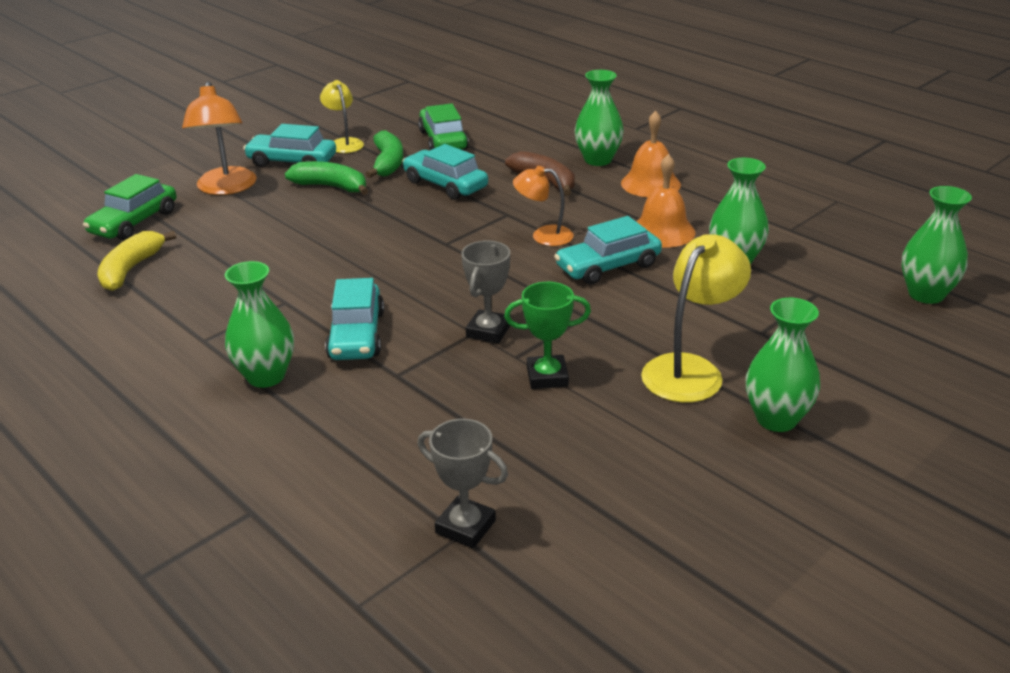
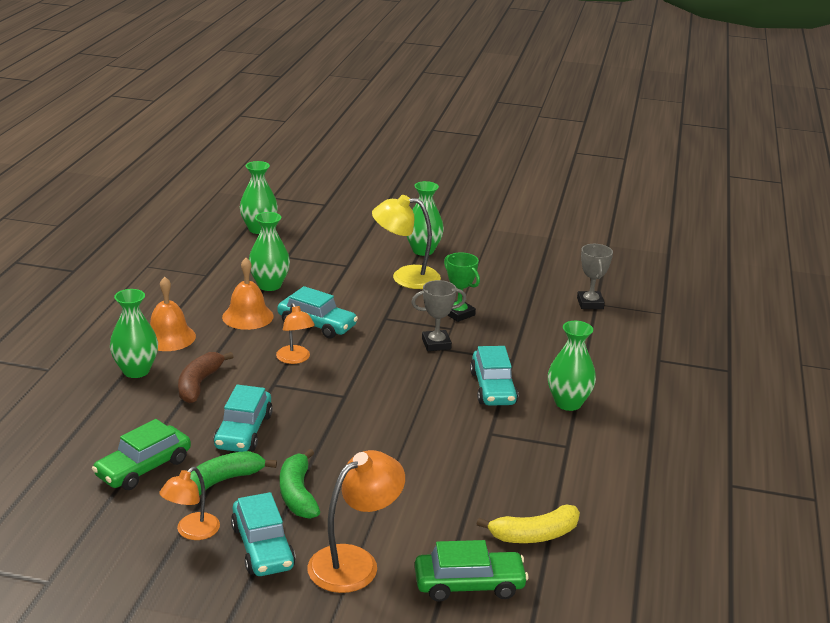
camera: 125 degrees left, 5 degrees down
yellow lamp [320,80,364,153] -> orange lamp [159,467,220,540]
turquoise car [325,278,384,360] -> turquoise car turned 120 degrees clockwise [470,346,518,406]

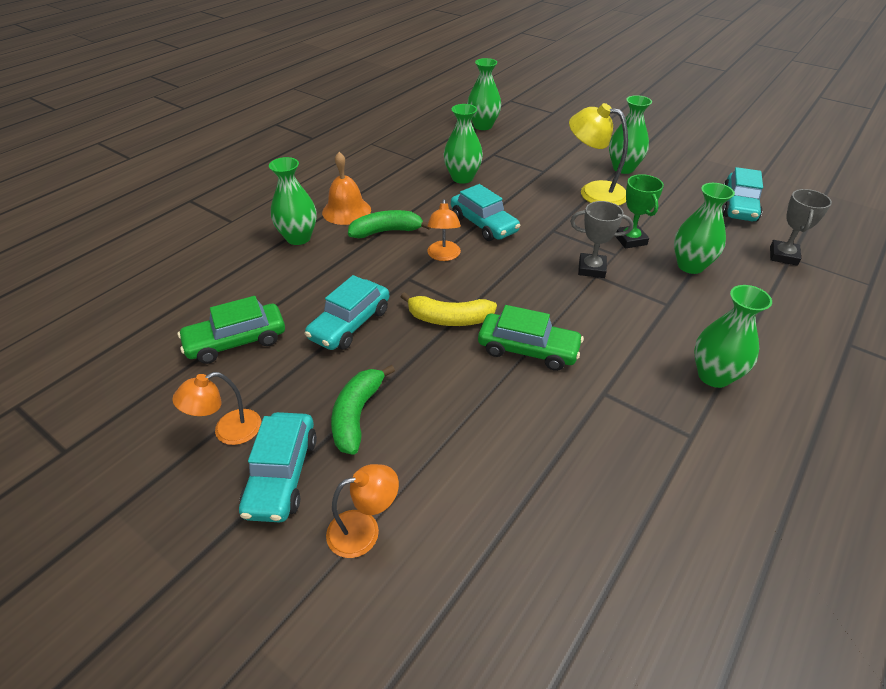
camera: 25 degrees right, 15 degrees up
brown banana [178,352,234,403] -> none
green banana [190,451,277,496] -> green banana moved to [348,210,431,238]
orange bell [222,258,274,330] -> none
orange lamp [307,450,405,593] -> orange lamp [326,464,399,558], size x0.62
green car [415,540,529,602] -> green car moved to [478,305,584,371]
turquoise car [470,346,518,406] -> turquoise car moved to [722,167,763,222]
yellow banana [477,505,580,543] -> yellow banana moved to [400,292,497,326]
none -> green vase [674,183,735,274]

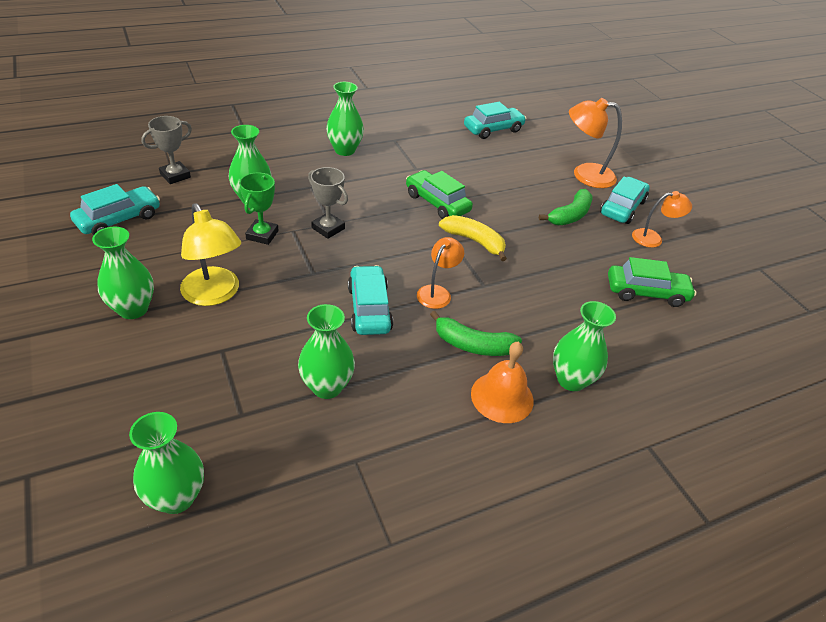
camera: 155 degrees left, 0 degrees up
turquoise car [305,275,390,350] -> turquoise car moved to [464,102,526,139]
orange lamp [326,464,399,558] -> orange lamp [569,98,622,188], size x1.60

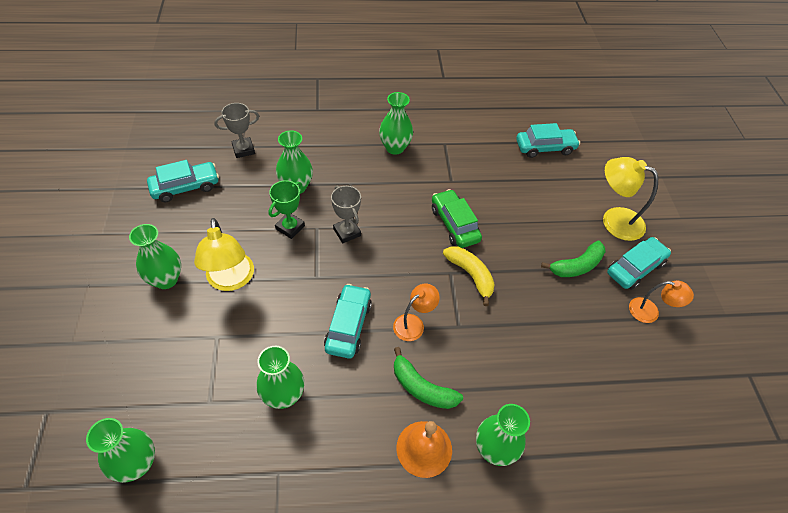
camera: 20 degrees right, 10 degrees up
orange lamp [569,98,622,188] -> yellow lamp [603,157,658,241]
green car [608,257,696,307] -> none

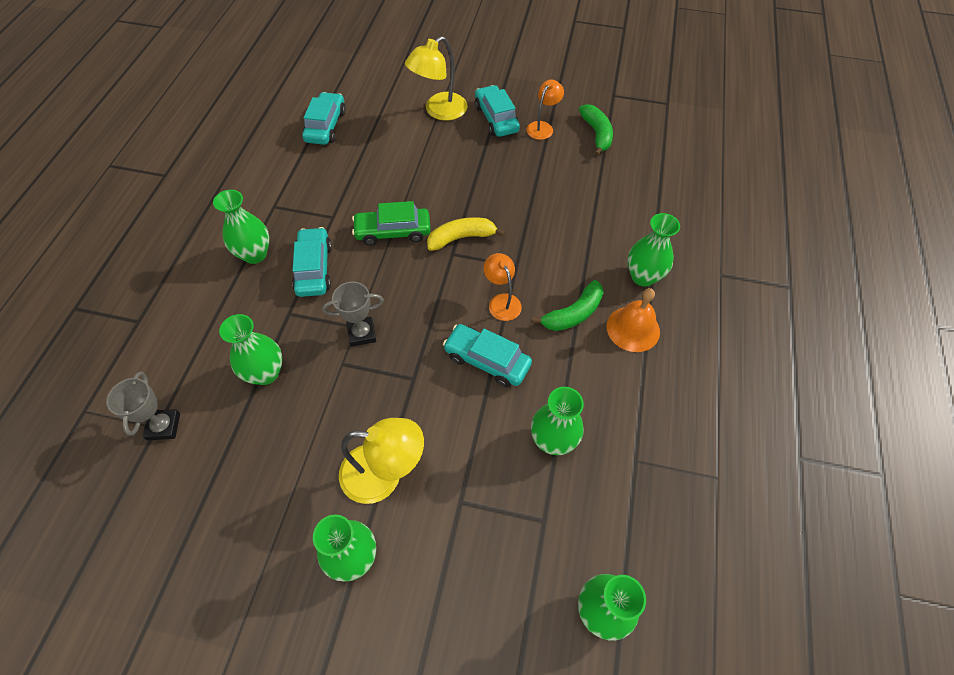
camera: 70 degrees left, 5 degrees up
turquoise car [147,160,219,202] -> turquoise car moved to [292,227,332,297]
green trophy [269,180,305,239] -> none
green banana [541,241,606,277] -> green banana moved to [579,104,613,156]

